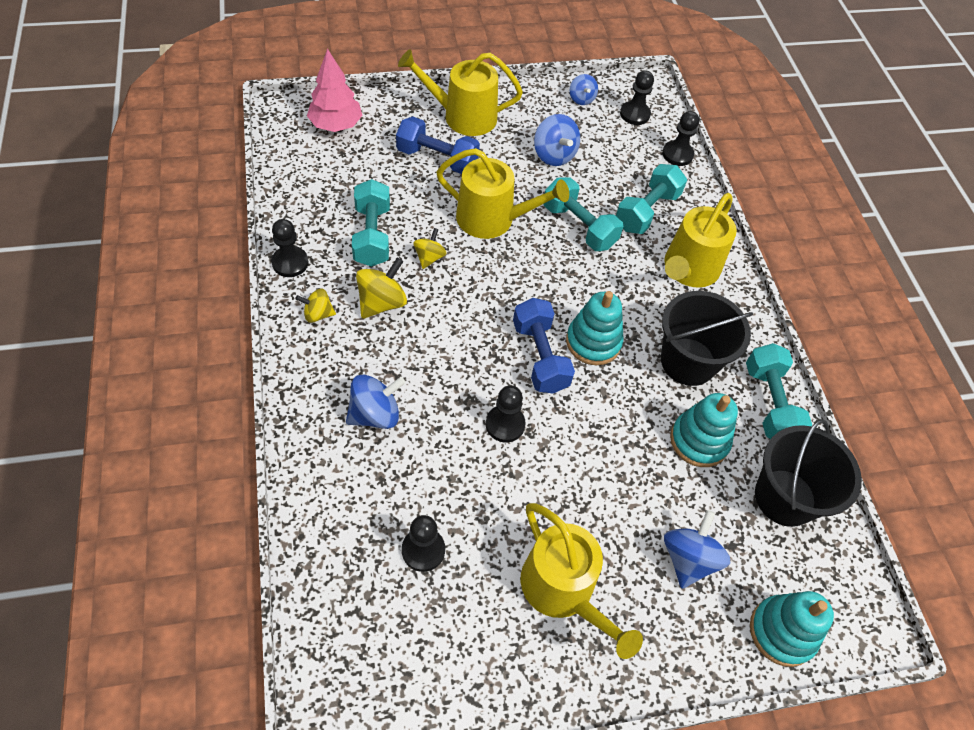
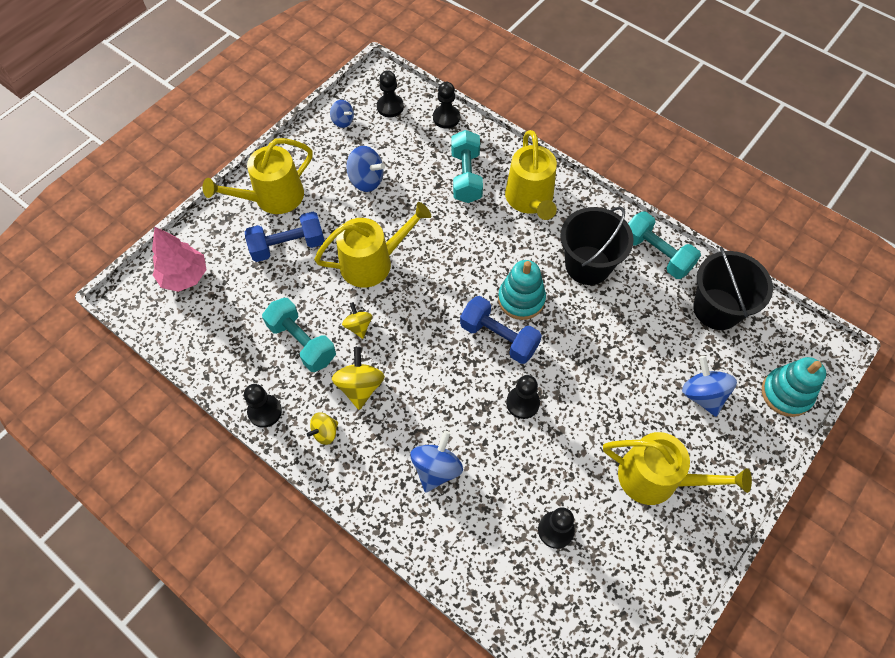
camera: 35 degrees left, 5 degrees up
turquoise dumbbell [544,177,623,251] -> none
turquoise stacking toy [670,393,738,467] -> none

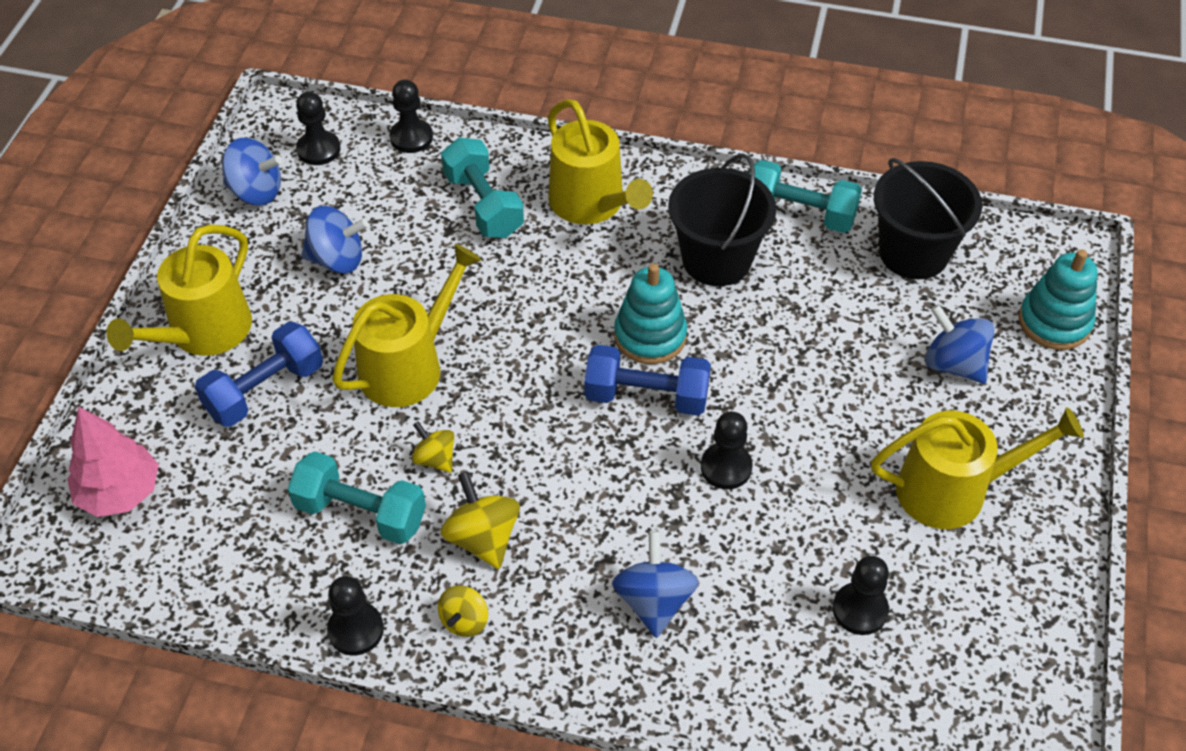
camera: 25 degrees left, 10 degrees down
blue spinning top [330,100,354,128] -> blue spinning top [222,138,282,205], size x1.60

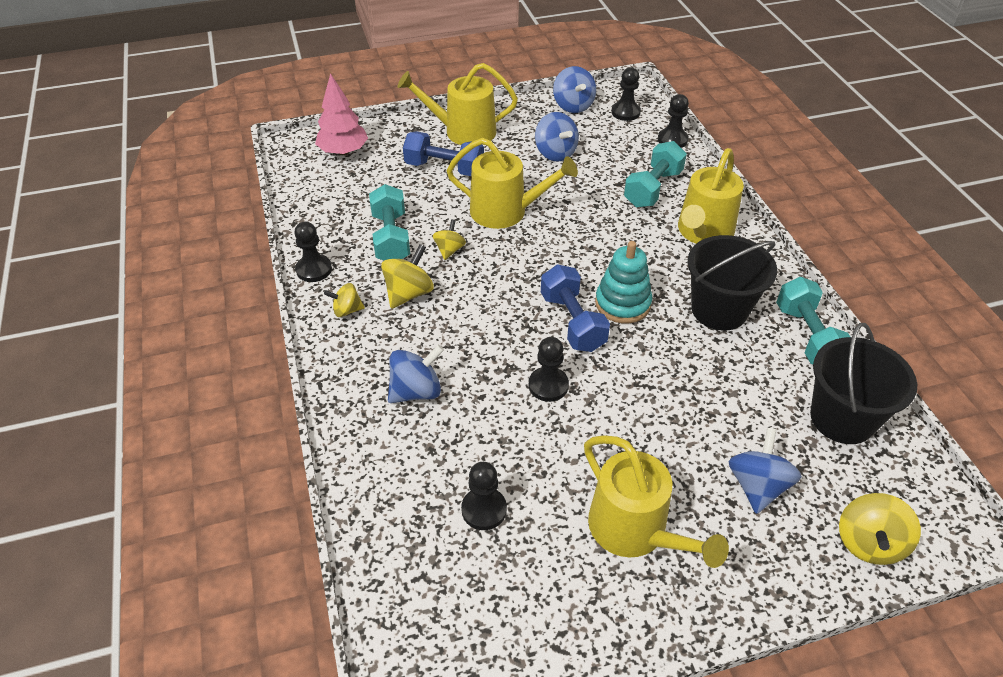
camera: 60 degrees right, 5 degrees down
turquoise stacking toy [1019,249,1098,350] -> yellow spinning top [839,493,921,565]

